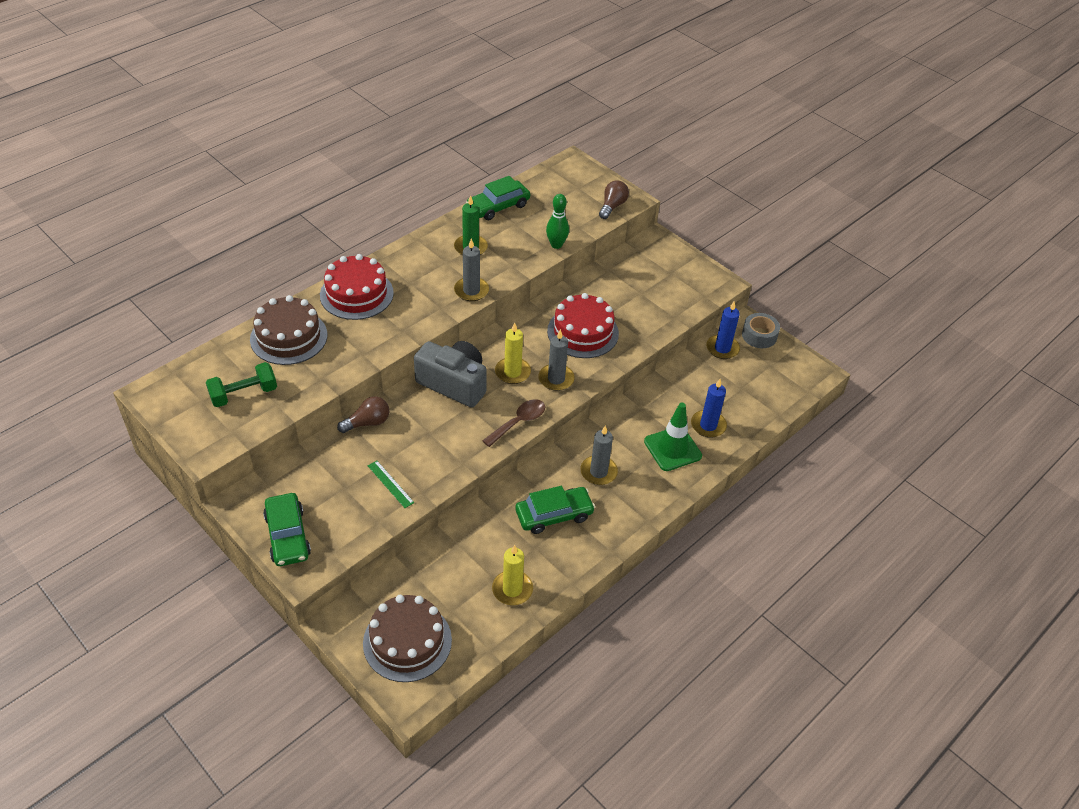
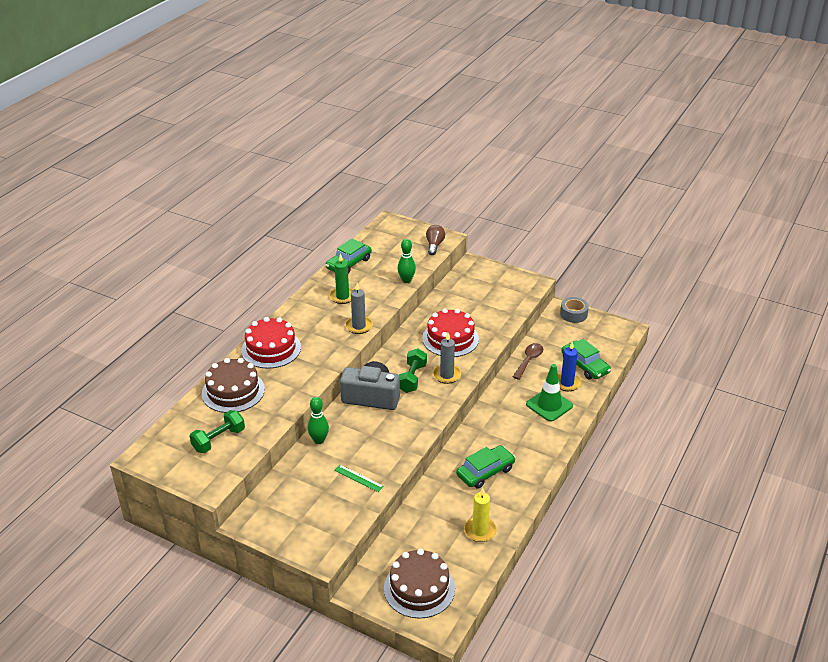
camera: 15 degrees left, 10 degrees down
green car [263,493,311,566] -> green car moved to [561,339,611,379]
brown light bulb [337,396,389,433] -> green bowling pin [307,397,329,444]
brown spoon [482,399,545,447] -> brown spoon moved to [513,343,543,380]
yellow candle [495,323,531,384] -> green dumbbell [399,348,427,393]
grey candle [580,425,618,485] -> none
blue candle [706,302,740,359] -> none

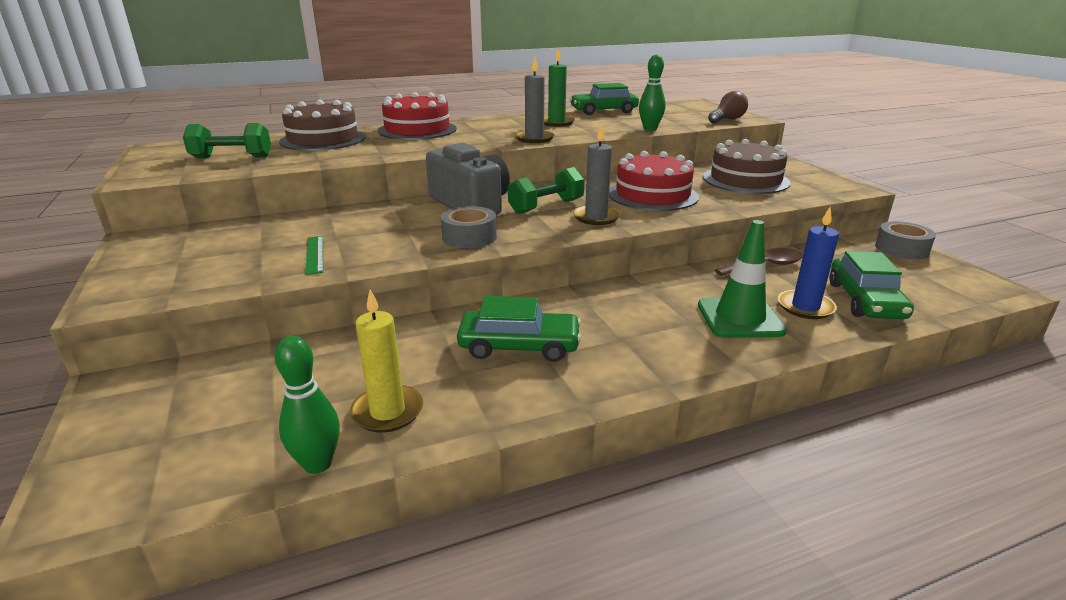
camera: 40 degrees right, 10 degrees down
green bowling pin [307,397,329,444] -> green bowling pin moved to [275,336,340,474]
brown cake [384,549,455,619] -> brown cake moved to [703,139,791,194]
none -> grey tape [441,206,497,248]

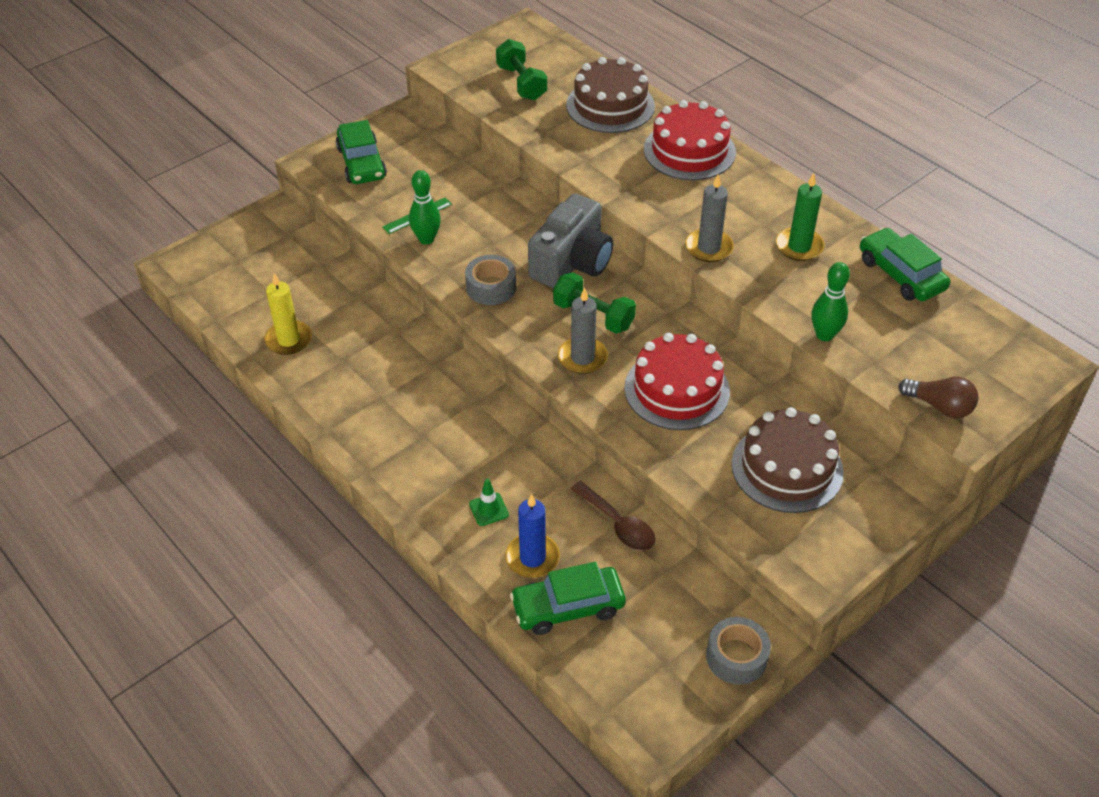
camera: 70 degrees right, 20 degrees up
green bowling pin [275,336,340,474] -> green bowling pin moved to [409,170,441,245]
green car [457,296,581,362] -> green car moved to [336,120,387,184]
green traffic cone [698,220,787,338] -> green traffic cone [469,478,509,526], size x0.50

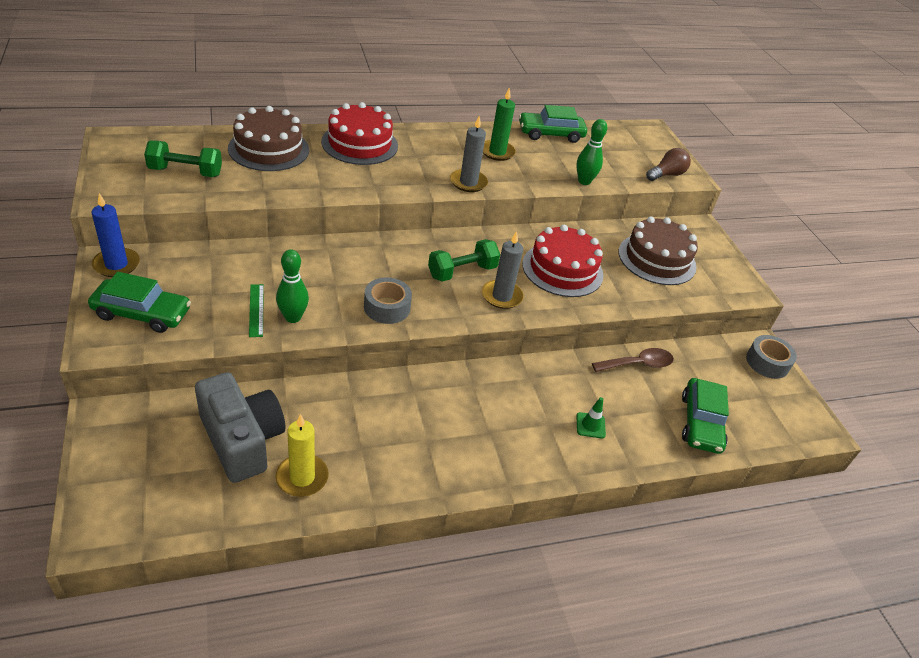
camera: 70 degrees left, 5 degrees down
blue candle [505,494,560,578] -> blue candle moved to [92,193,140,277]
grey camera [528,193,613,288] -> grey camera moved to [195,372,285,483]

